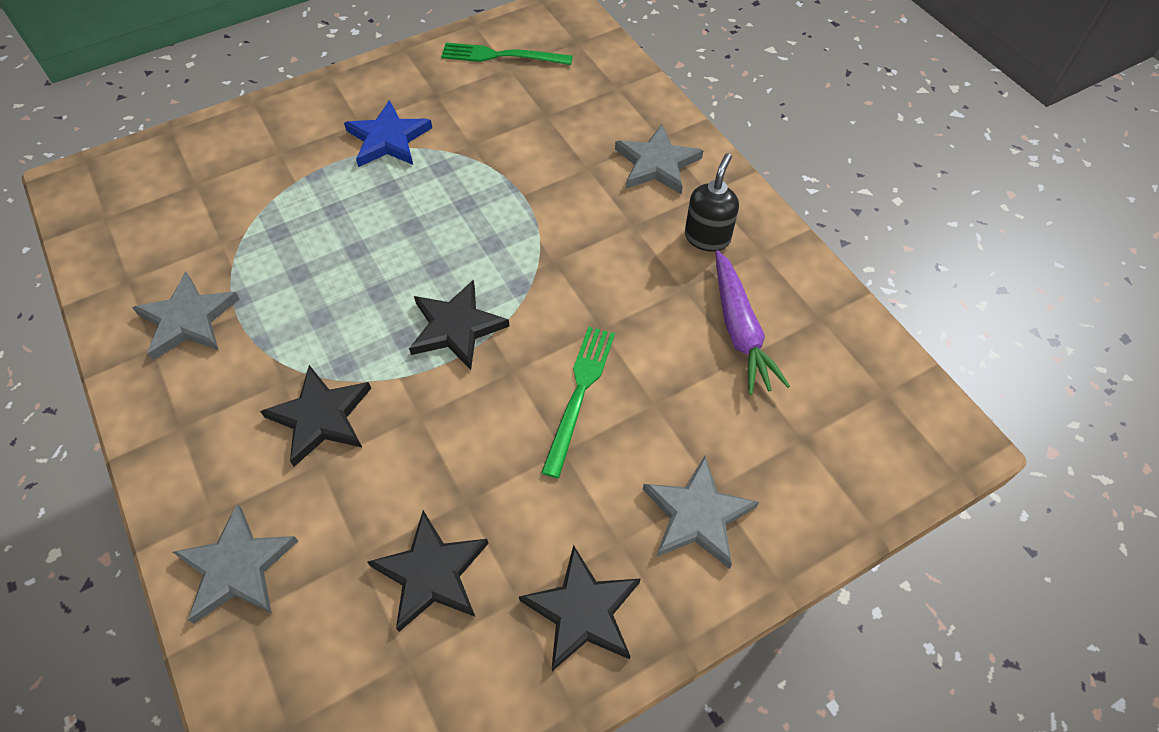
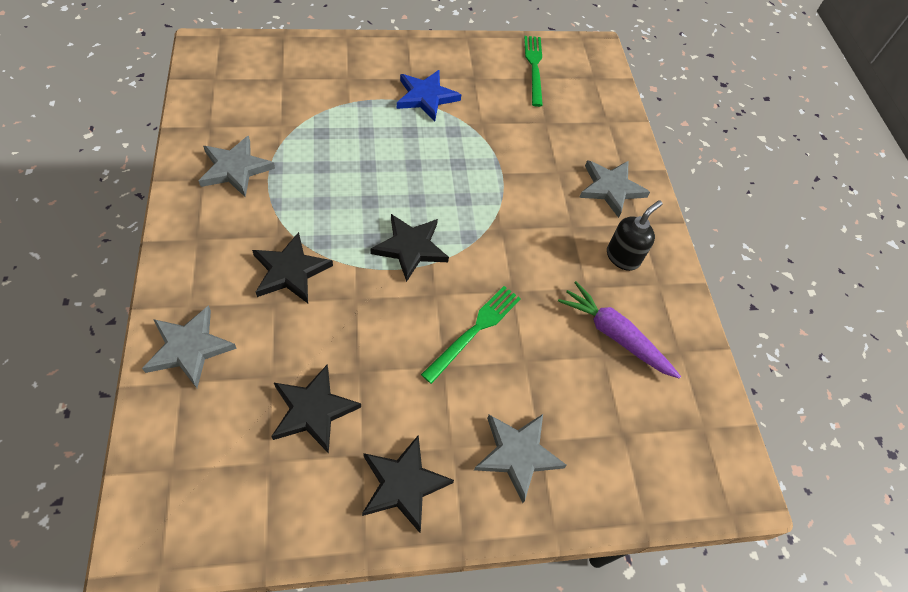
camera: 15 degrees right, 0 degrees up
green fork [441,43,573,65] -> green fork turned 60 degrees clockwise [524,36,543,107]
purple carrot [715,250,790,395] -> purple carrot turned 120 degrees clockwise [558,281,681,379]

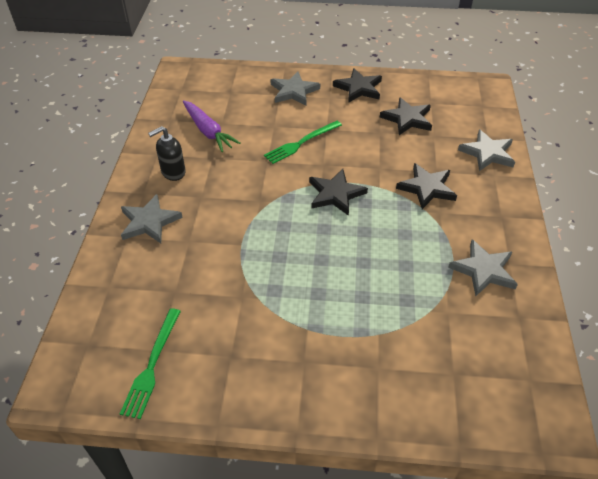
camera: 160 degrees left, 10 degrees down
blue star [397,70,461,121] -> none

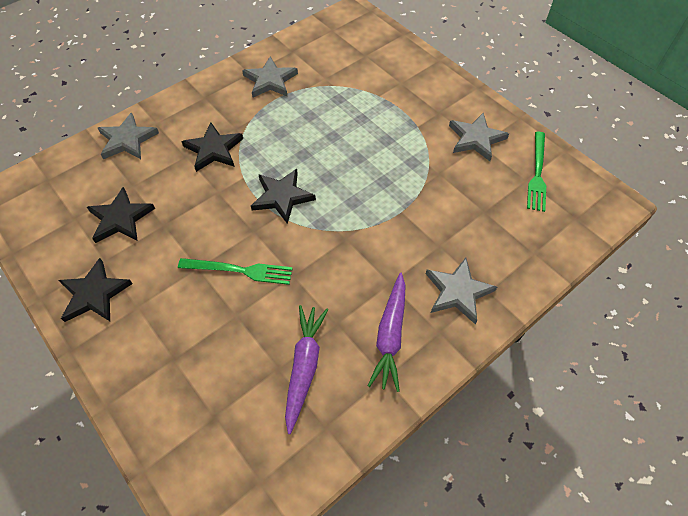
camera: 135 degrees left, 10 degrees up
green fork [120,308,181,419] -> green fork turned 135 degrees clockwise [527,132,546,212]
black soap dispenser [148,126,186,181] -> purple carrot [368,273,406,392]
grey star [270,71,320,106] -> grey star moved to [449,113,509,161]

